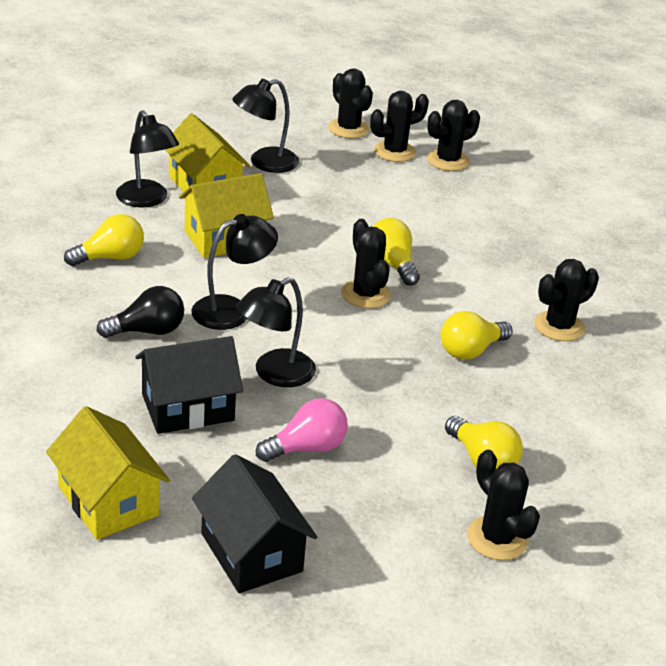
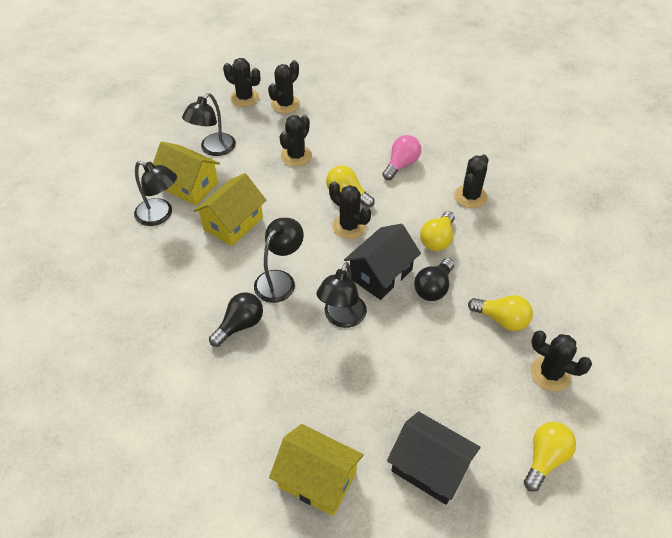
camera: 25 degrees left, 15 degrees up
yellow light bulb [64,214,144,266] -> yellow light bulb moved to [524,422,576,492]
black house [135,336,243,434] -> black house moved to [344,224,421,300]
pink light bulb [256,398,348,462] -> pink light bulb moved to [382,135,421,180]
black cactus [427,100,480,171] -> black cactus moved to [280,115,312,167]
none -> black light bulb [414,258,454,301]

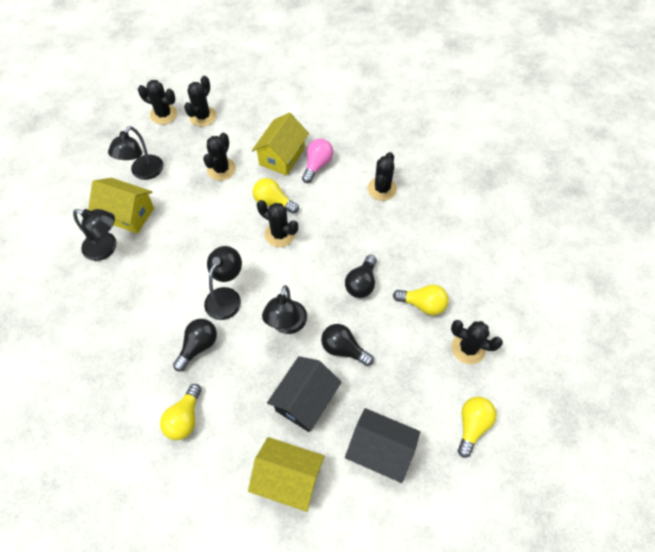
camera: 10 degrees left, 10 degrees up
yellow house [194,173,266,246] -> yellow house moved to [252,113,309,176]
black house [344,224,421,300] -> black house moved to [267,356,342,432]
yellow light bulb [420,211,455,251] -> yellow light bulb moved to [160,384,201,440]
none -> black light bulb [321,324,374,366]

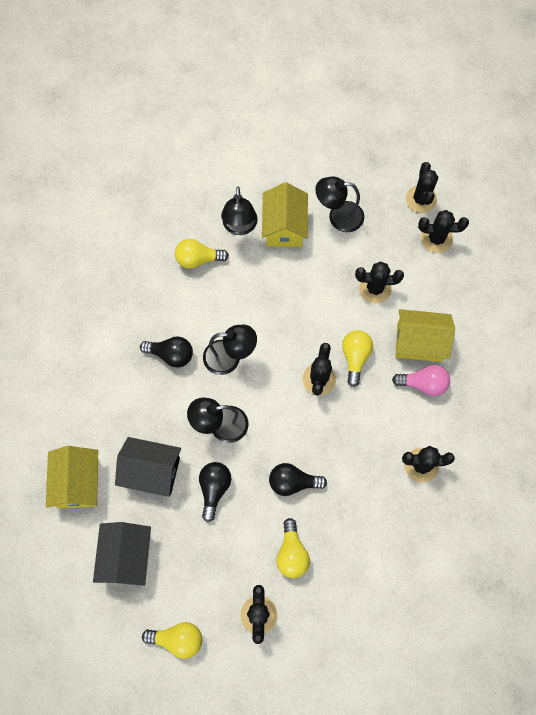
camera: 70 degrees right, 10 degrees up
yellow light bulb [160,384,201,440] -> yellow light bulb moved to [175,239,229,269]

